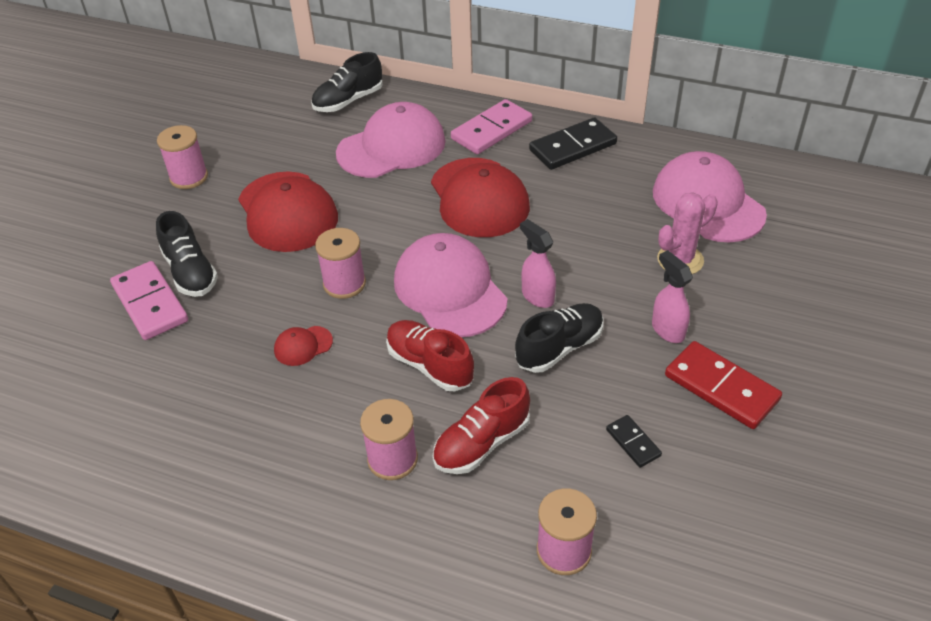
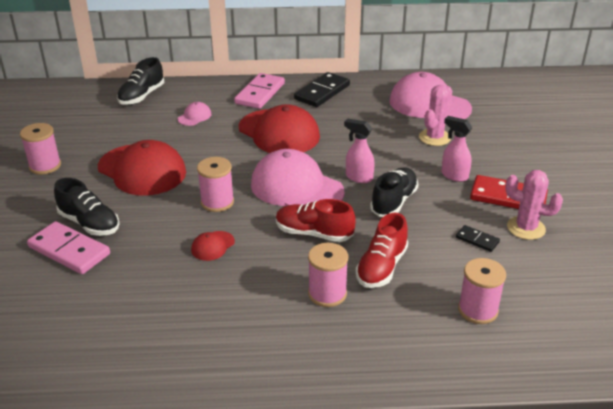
camera: 25 degrees left, 10 degrees down
pink cap [336,102,446,178] -> pink cap [178,102,211,126], size x0.43
none -> pink cactus [505,170,563,240]

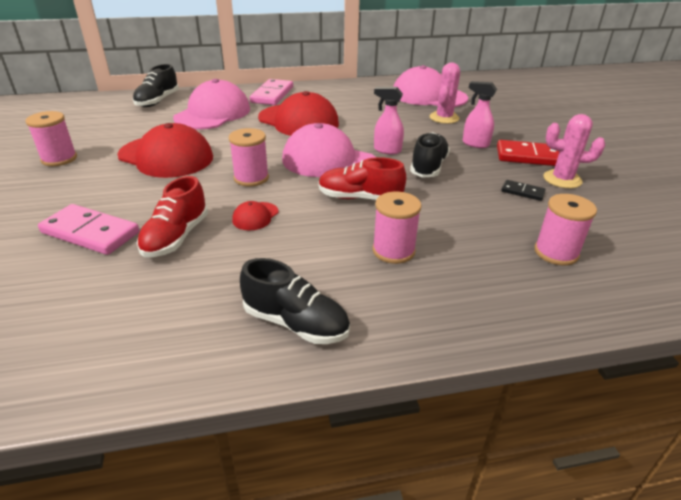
camera: 10 degrees left, 0 degrees up
black shoe [54,178,120,236] -> black shoe moved to [240,258,350,344]
pink cap [178,102,211,126] -> pink cap [173,79,250,130], size x2.33
black domino [294,72,350,107] -> none
red shoe [356,213,408,288] -> red shoe moved to [137,176,208,257]

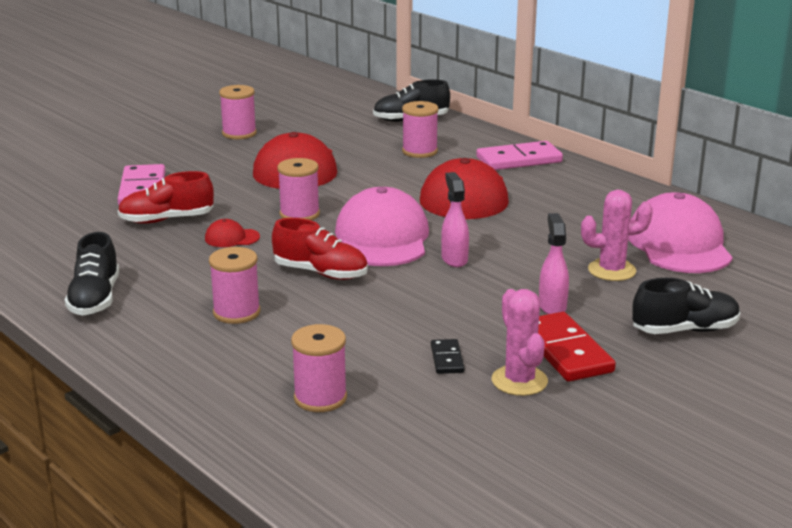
camera: 60 degrees right, 10 degrees down
pink cap [173,79,250,130] -> pink spool [402,101,438,158]
red shoe [318,157,406,200] -> red shoe turned 135 degrees clockwise [272,218,368,280]
black shoe [410,132,450,178] -> black shoe moved to [632,278,740,334]

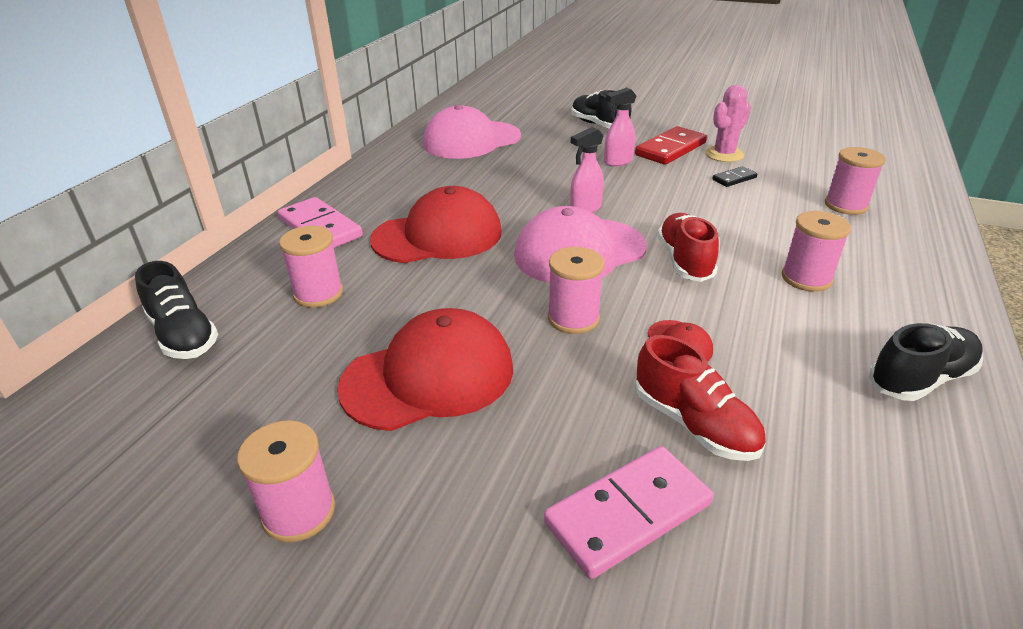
camera: 115 degrees left, 10 degrees up
pink cactus [581,190,653,281] -> none

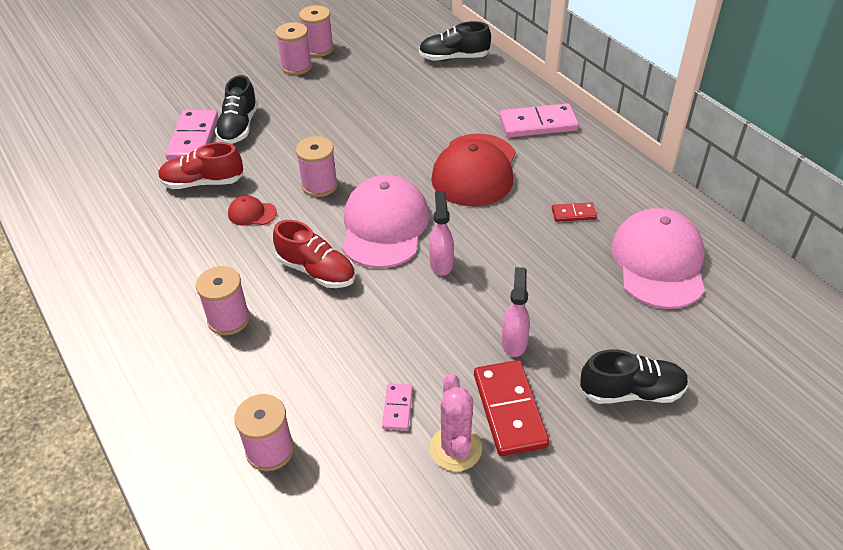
camera: 125 degrees right, 10 degrees up
pink spool [279,226,343,308] -> pink spool moved to [299,5,334,57]
red cap [337,308,513,431] -> none
black domino [712,166,757,187] -> pink domino [382,383,413,430]
black shoe [869,323,983,401] -> black shoe moved to [215,75,258,144]
none -> red domino [552,202,597,222]

